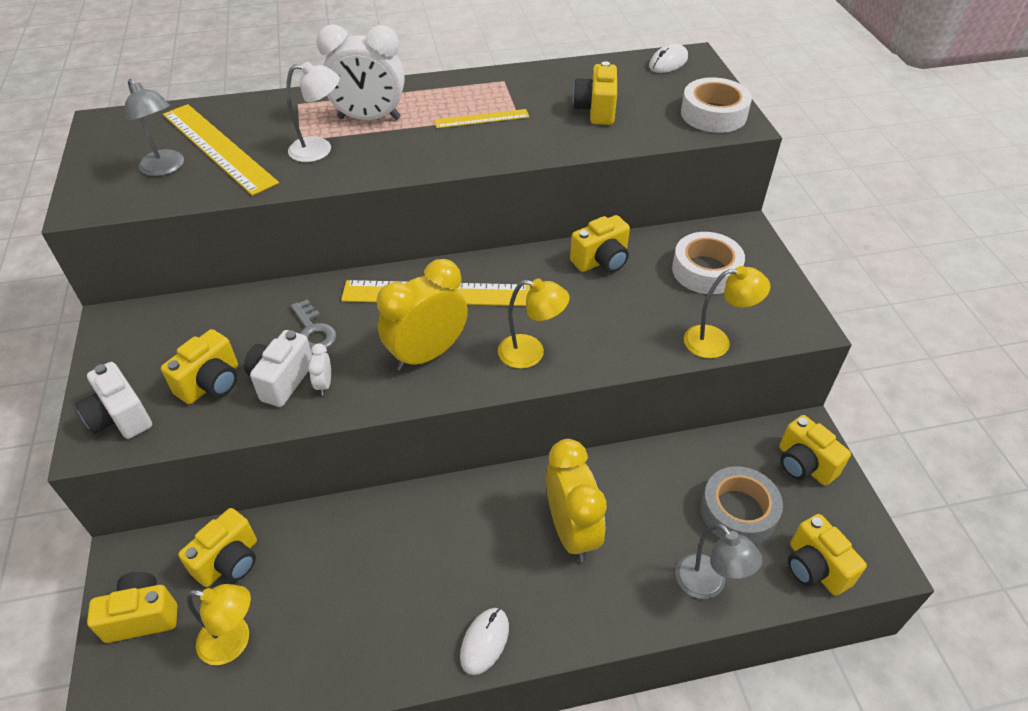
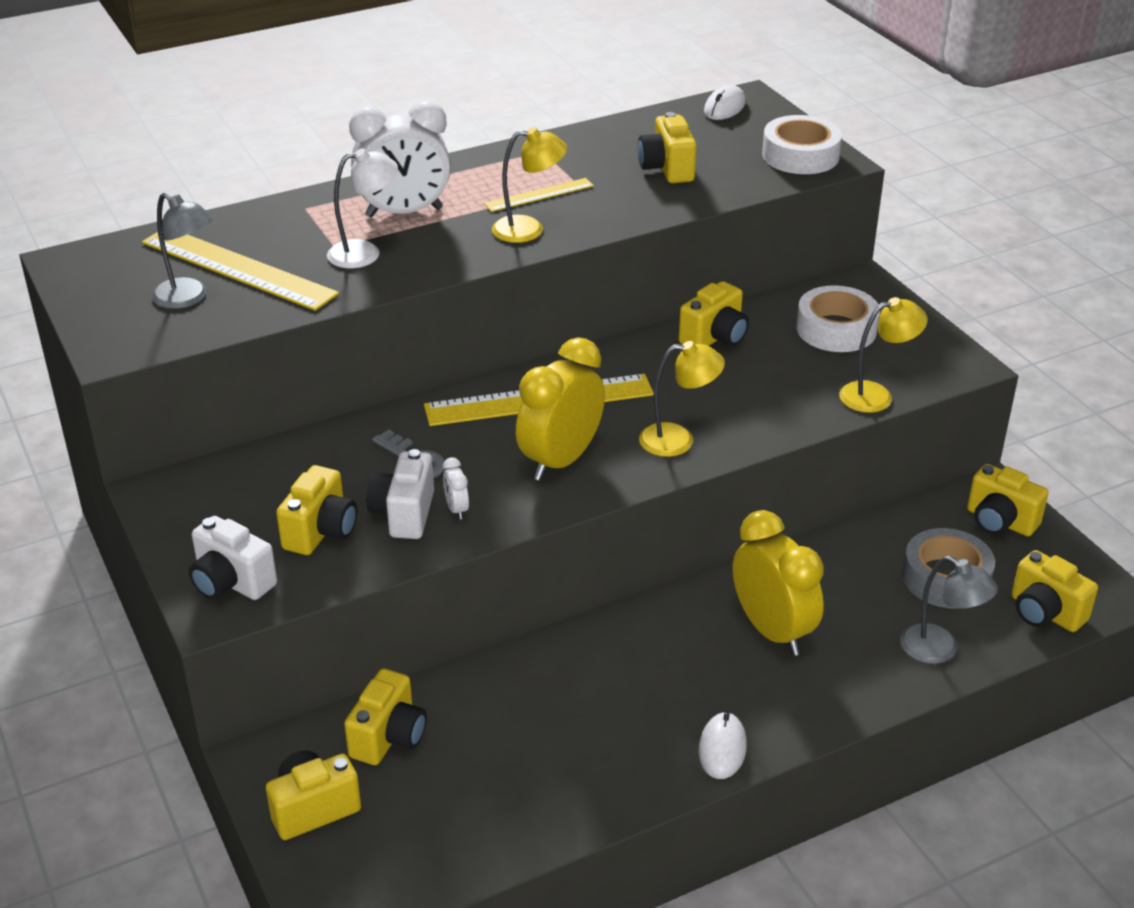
camera: 15 degrees left, 10 degrees down
yellow lamp [187,584,251,665] -> yellow lamp moved to [492,127,567,243]

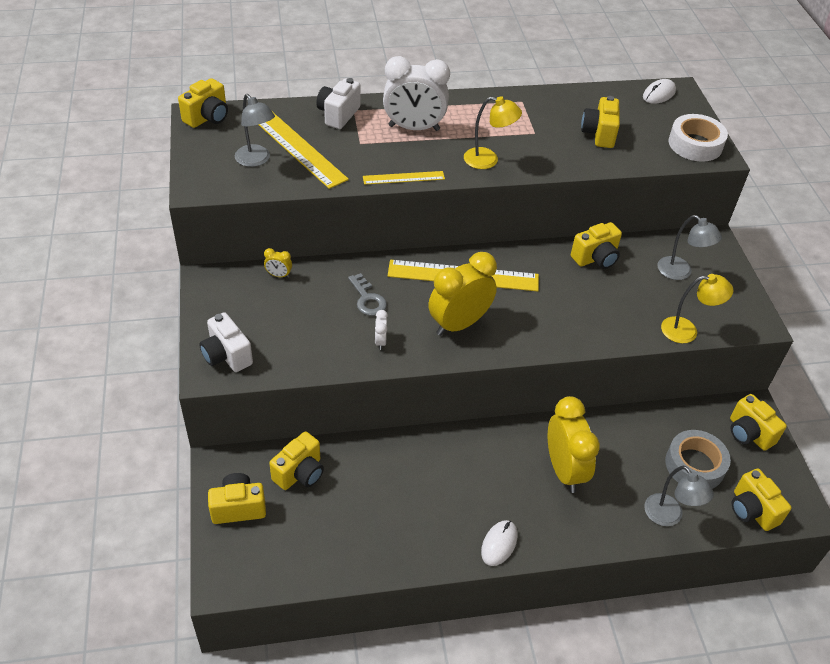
camera: 15 degrees right, 10 degrees up
yellow camera [276,465,357,555] -> yellow camera moved to [178,78,228,128]
white lamp [327,148,398,269] -> none
white camera [366,449,434,539] -> white camera moved to [316,78,361,129]
yellow ruler [484,178,594,212] -> yellow ruler moved to [363,171,445,185]
yellow lamp [639,341,725,457] -> none
white tape [796,285,880,352] -> grey lamp [658,215,722,280]
none -> yellow clock [264,248,292,278]

